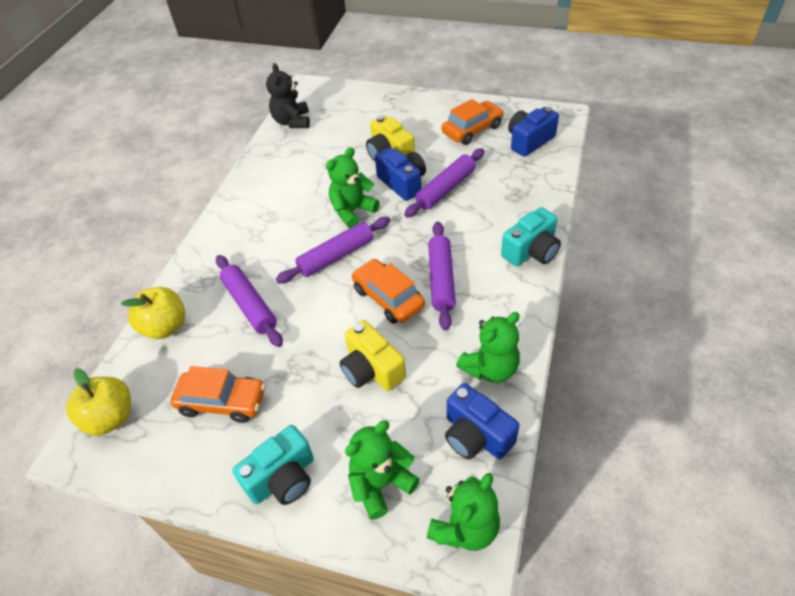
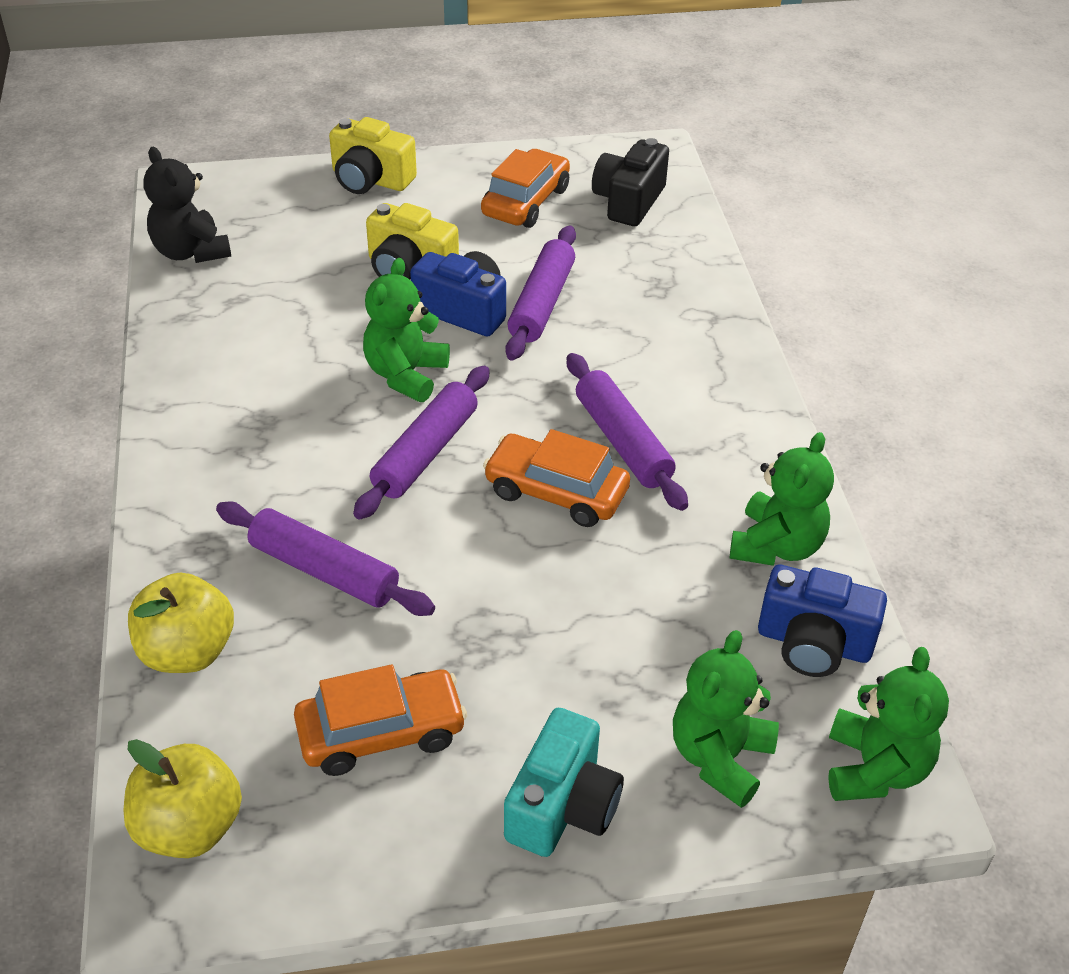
camera: 30 degrees left, 5 degrees down
yellow camera [340,320,406,391] -> yellow camera moved to [329,117,417,194]
turquoise camera [501,207,561,266] -> none
blue camera [508,107,559,157] -> black camera [592,138,669,226]

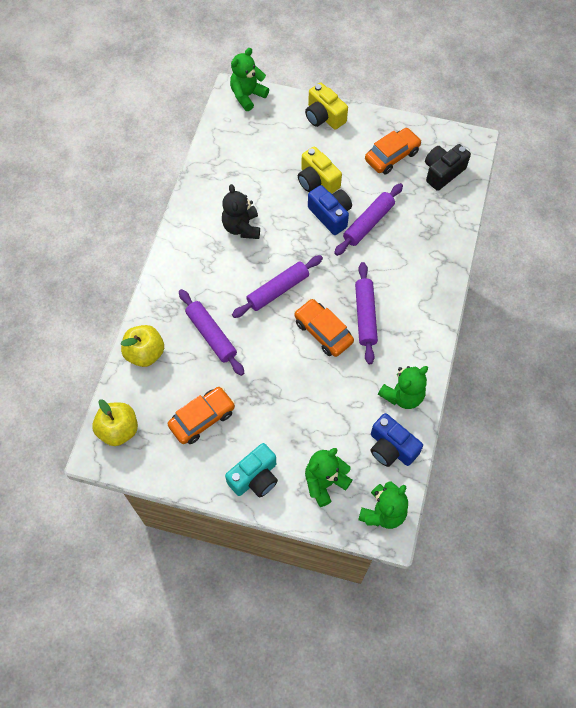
camera: 25 degrees right, 20 degrees up
black teddy bear [143,147,231,263] -> black teddy bear moved to [222,184,260,239]
orange car [294,665,467,776] -> orange car turned 45 degrees counterclockwise [168,387,235,444]
green teddy bear [363,258,450,402] -> green teddy bear moved to [230,48,269,111]

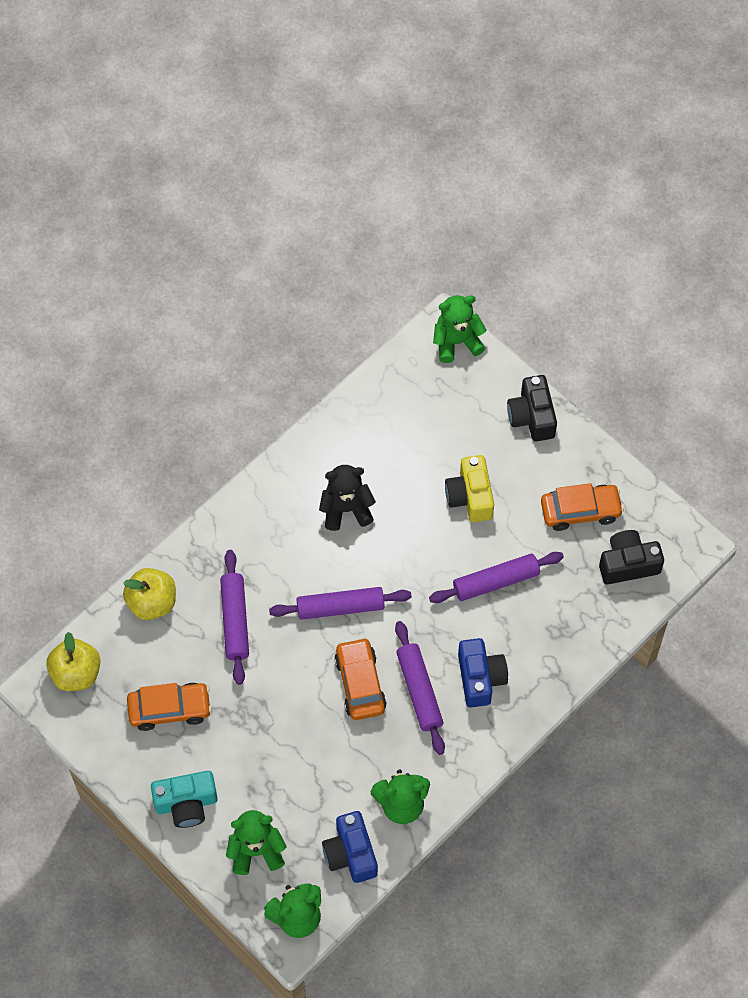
camera: 30 degrees right, 0 degrees up
black teddy bear [222,184,260,239] -> black teddy bear turned 60 degrees clockwise [319,465,376,531]
yellow camera [305,83,348,130] -> black camera [507,375,557,441]
blue camera [308,185,352,235] -> blue camera moved to [458,638,508,707]
purple rolling pin [355,262,378,364] -> purple rolling pin turned 45 degrees counterclockwise [395,621,445,755]

